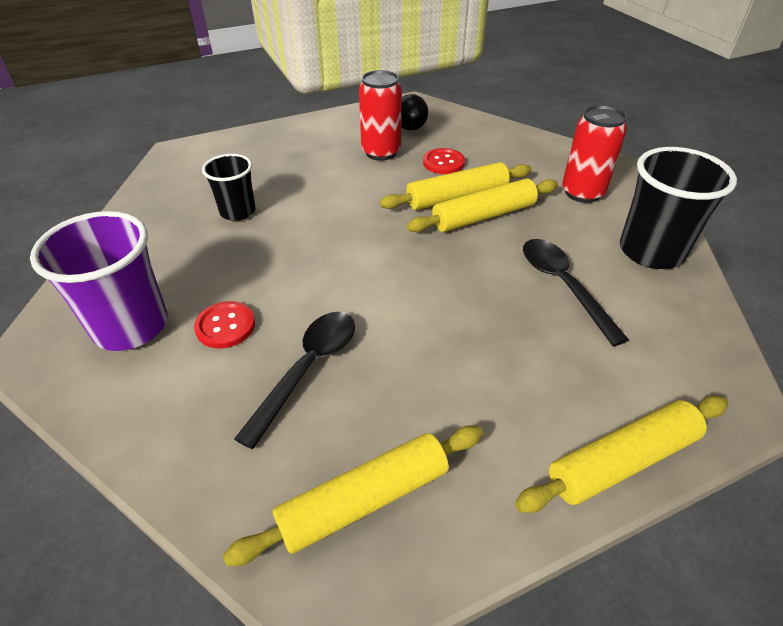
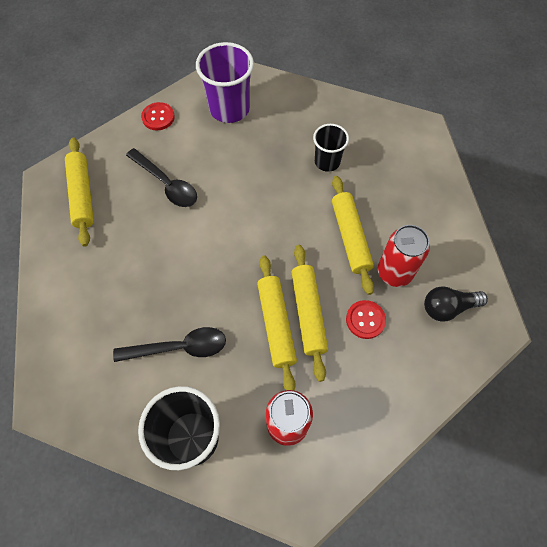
camera: 105 degrees right, 20 degrees up
red button [194,301,255,348] -> red button moved to [141,102,175,130]
yellow rolling pin [515,396,728,513] -> yellow rolling pin moved to [332,176,374,295]

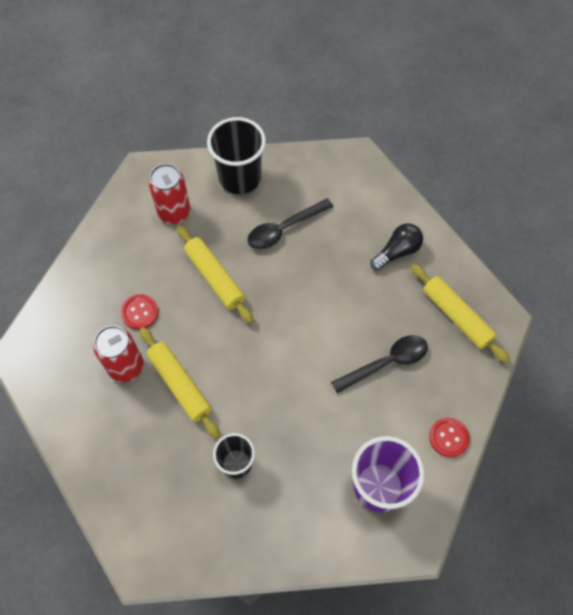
camera: 155 degrees right, 0 degrees up
black spoon [126,148,197,207] -> black spoon turned 135 degrees clockwise [331,335,428,393]
yellow rolling pin [292,245,328,382] -> none
black light bulb [424,286,488,322] -> black light bulb moved to [370,223,423,271]

